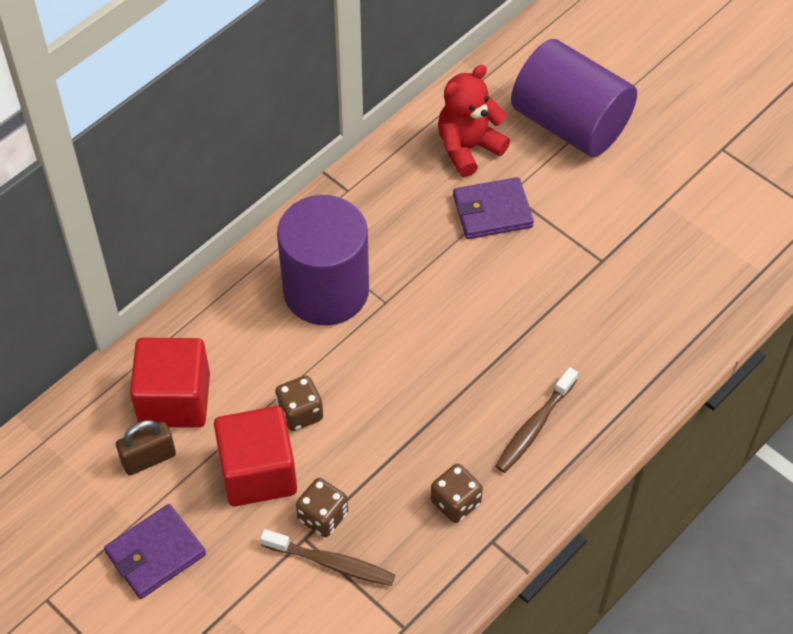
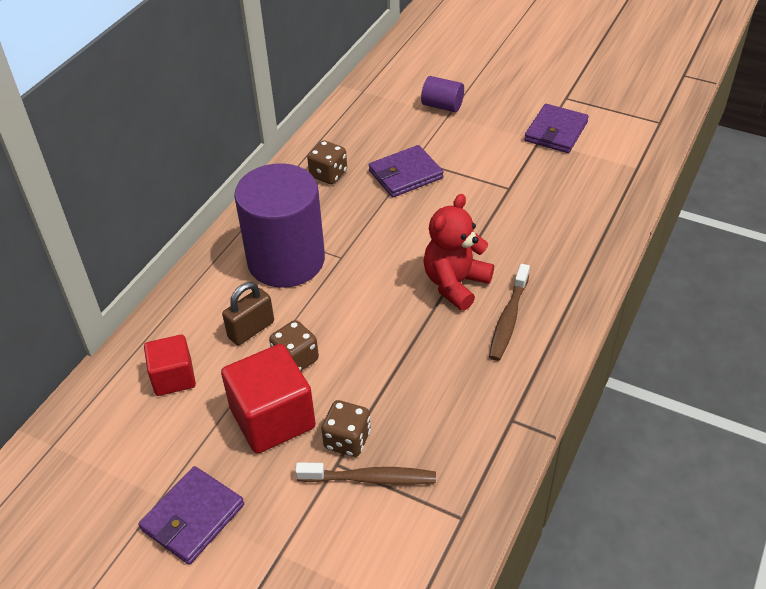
camera: 15 degrees left, 10 degrees down
brown padlock [116,420,176,475] -> brown padlock moved to [222,282,274,345]
red cube [130,338,210,428] -> red cube [144,335,196,396], size x0.62
brown dice [431,464,483,523] -> brown dice moved to [307,140,347,184]
red teddy bear [438,65,510,177] -> red teddy bear moved to [423,194,494,311]
purple cylinder [511,39,637,157] -> purple cylinder [421,76,464,112], size x0.44
none -> purple wallet [524,104,589,153]

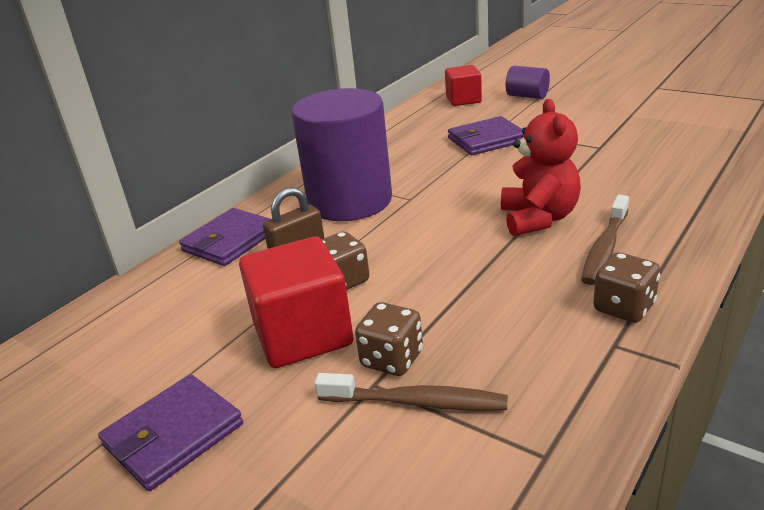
camera: 10 degrees right, 15 degrees down
red cube [144,335,196,396] -> red cube moved to [445,65,482,106]
brown dice [307,140,347,184] -> brown dice moved to [593,252,660,323]
red teddy bear [423,194,494,311] -> red teddy bear turned 135 degrees clockwise [501,99,581,236]
purple wallet [524,104,589,153] -> purple wallet moved to [179,208,270,266]

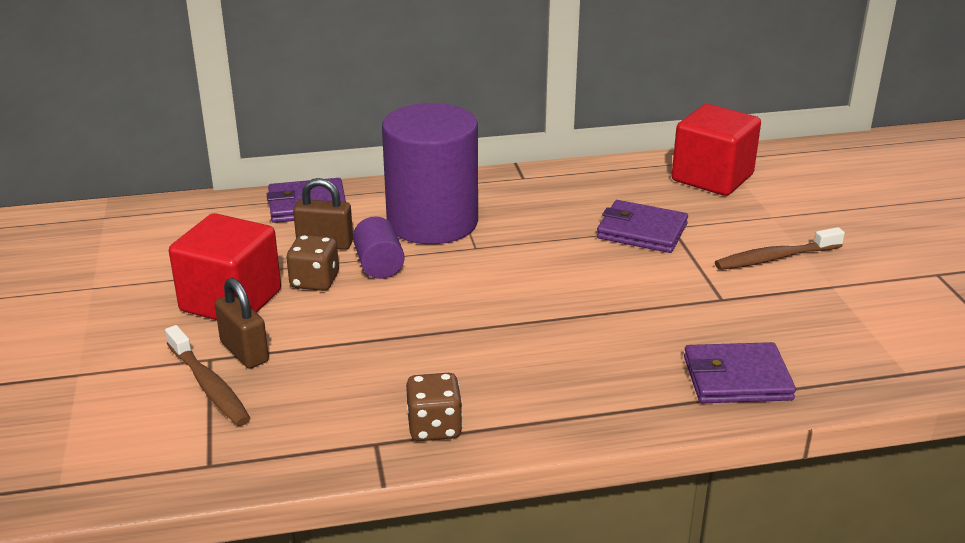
camera: 40 degrees right, 0 degrees up
purple wallet [98,374,243,491] -> purple wallet moved to [684,342,796,403]
brown dice [355,302,423,376] -> brown padlock [215,278,269,369]
red cube [445,65,482,106] -> red cube [672,104,761,196], size x1.61
red teddy bear [501,99,581,236] -> none
purple cylinder [506,66,550,99] -> purple cylinder moved to [353,216,405,279]
brown toothbrush [581,195,629,285] -> brown toothbrush moved to [715,227,845,270]

